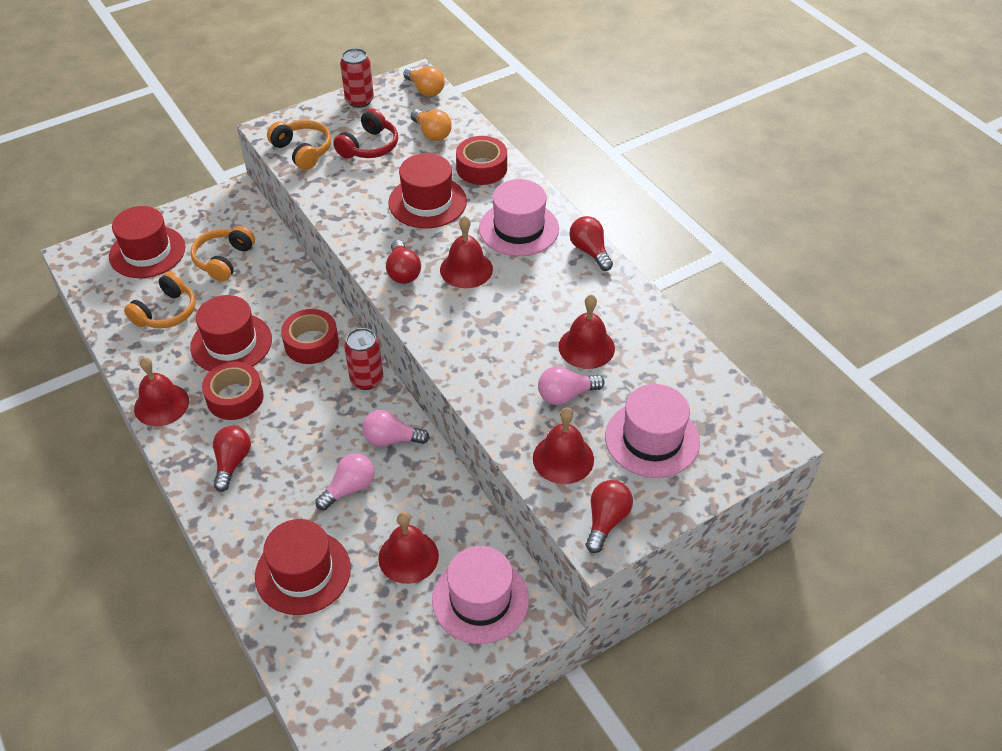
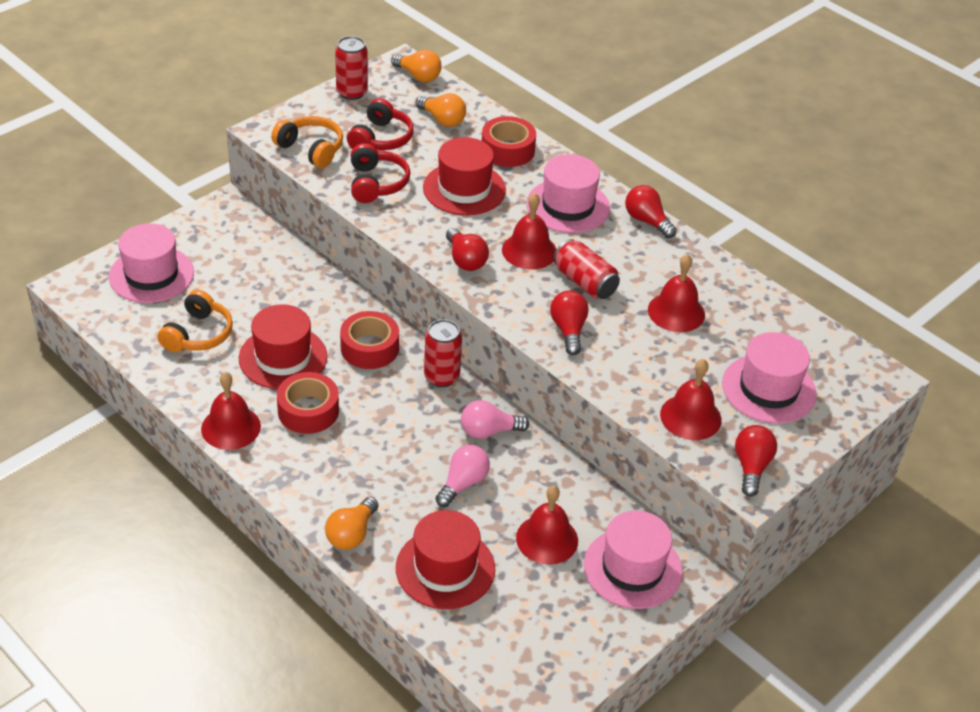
camera: 15 degrees left, 5 degrees down
red hat [109,206,185,278] -> pink hat [109,223,194,303]
orange headphones [190,226,255,282] -> none
red light bulb [213,426,251,492] -> red light bulb moved to [550,290,589,355]
pink light bulb [538,366,605,405] -> none
none -> orange light bulb [325,497,378,550]
none -> red headphones [351,143,410,203]
none -> red can [553,239,620,299]

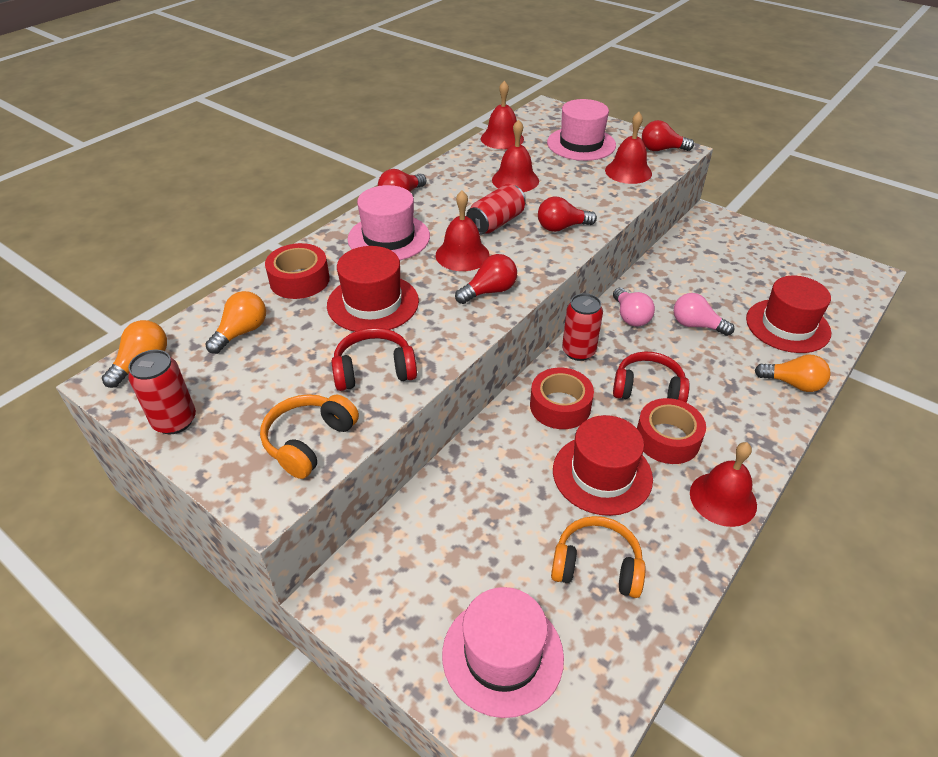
camera: 95 degrees left, 0 degrees up
red headphones [347,98,414,150] -> red headphones moved to [613,352,690,403]
red bell [516,485,578,565] -> red bell moved to [481,81,524,149]
pink hat [584,510,682,609] -> none

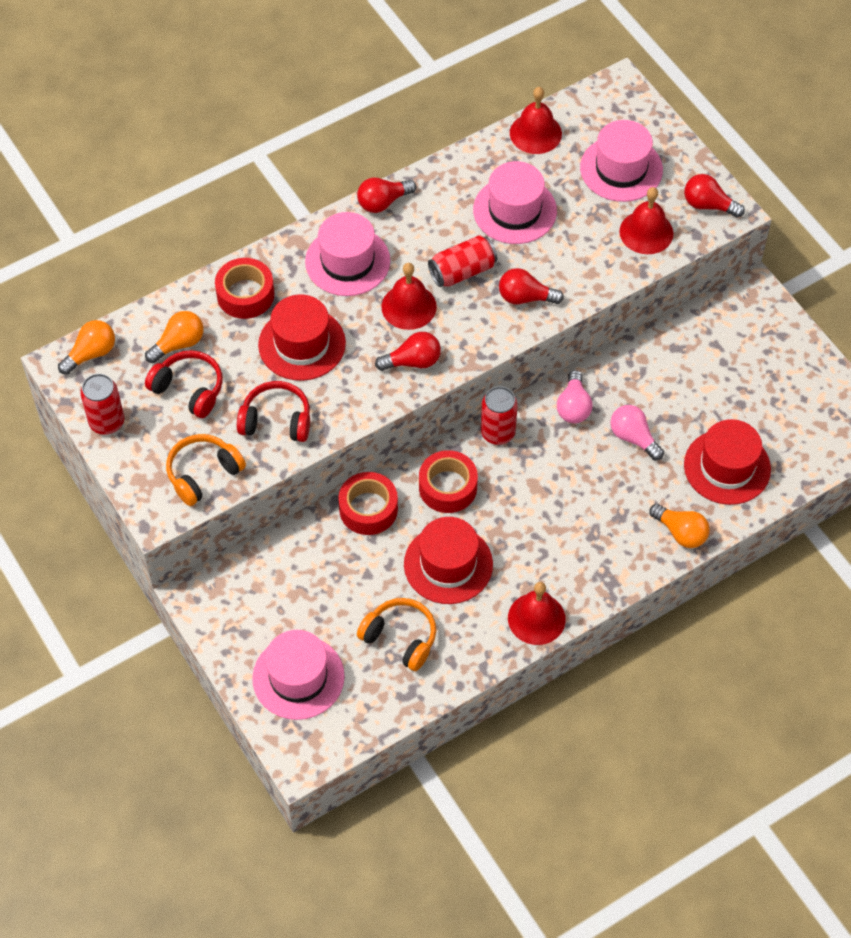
camera: 20 degrees right, 15 degrees up
red bell [492,119,539,192] -> pink hat [473,161,557,244]
red headphones [613,352,690,403] -> red headphones moved to [145,350,223,418]
red tape [637,398,706,464] -> red tape moved to [338,472,398,535]

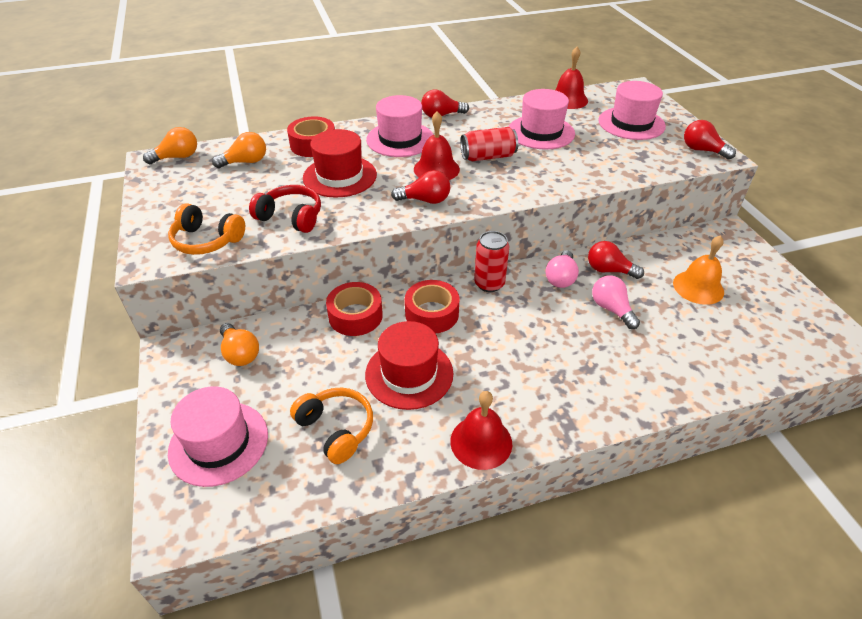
camera: 15 degrees right, 15 degrees down
red can [80,374,124,435] -> none
red headphones [145,350,223,418] -> none
orange headphones [166,434,246,506] -> orange headphones turned 135 degrees counterclockwise [168,203,245,255]
red light bulb [499,268,564,304] -> red light bulb moved to [588,241,644,279]
red bell [619,187,674,254] -> none
orange light bulb [649,504,710,548] -> orange light bulb moved to [220,323,259,366]
red hat [684,419,771,505] -> none
none -> orange bell [673,235,724,305]

